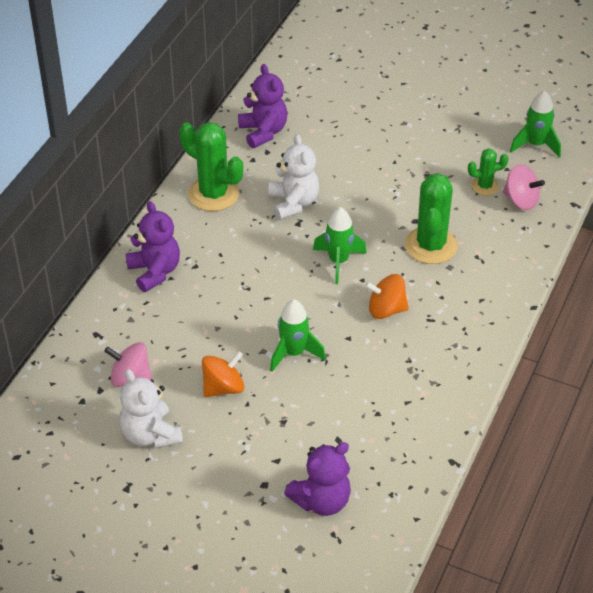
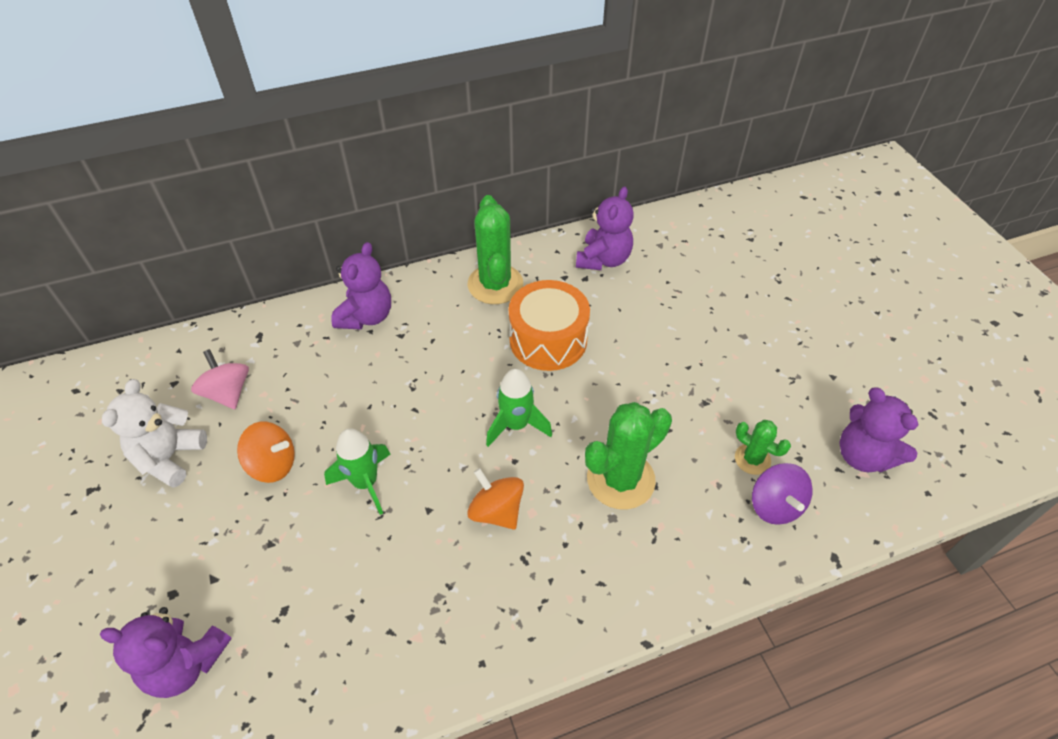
camera: 45 degrees right, 5 degrees up
white teddy bear [269,134,319,220] -> orange drum [509,280,590,371]
pink spinning top [503,164,545,210] -> purple spinning top [752,463,813,525]
green rocket [510,91,561,158] -> purple teddy bear [839,387,919,472]

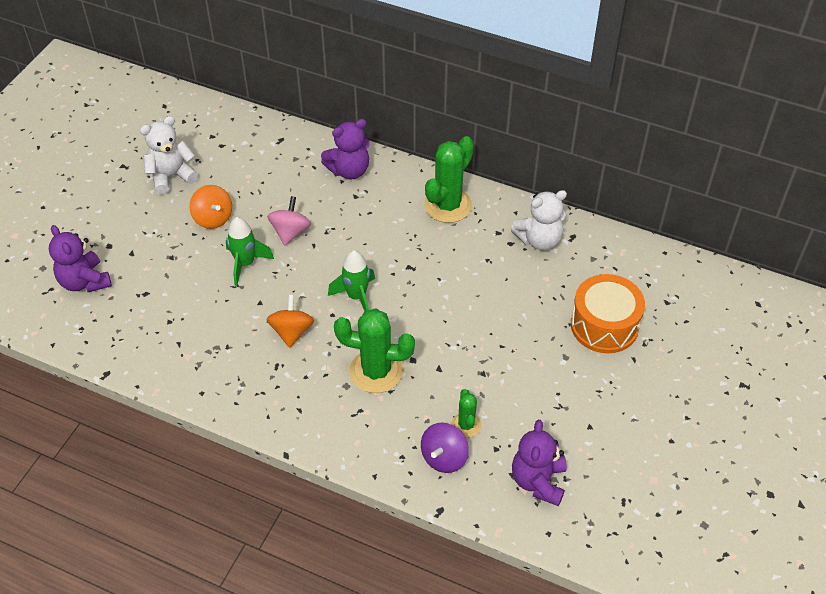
camera: 45 degrees right, 0 degrees up
pink spinning top [191,349,249,409] -> pink spinning top moved to [267,196,311,245]
orange drum [509,280,590,371] -> orange drum moved to [571,274,645,353]
purple teddy bear [576,187,634,270] -> white teddy bear [511,190,567,250]

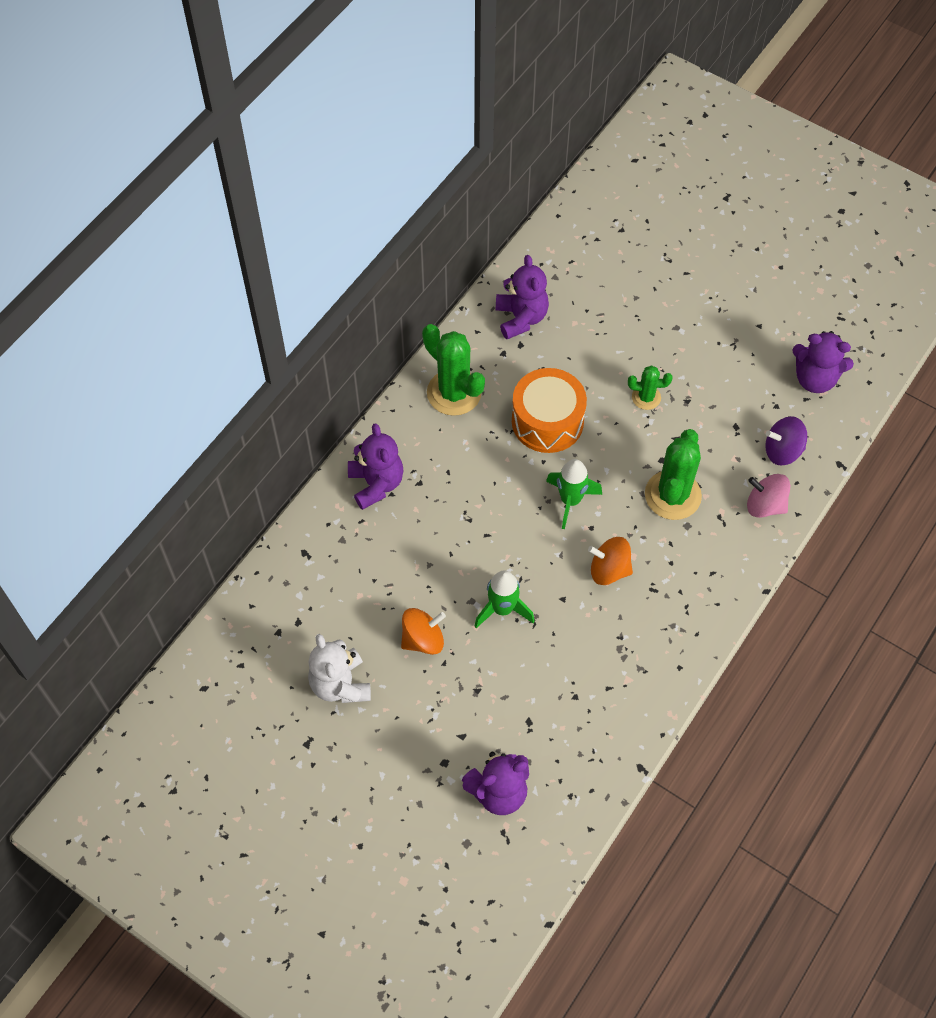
camera: 80 degrees left, 10 degrees up
pink spinning top [267,196,311,245] -> pink spinning top moved to [747,474,790,518]
purple spinning top [421,422,469,473] -> purple spinning top turned 135 degrees clockwise [765,416,807,466]
green cactus [452,389,481,438] -> green cactus moved to [628,365,673,410]
white teddy bear [511,190,567,250] -> purple teddy bear [496,255,549,339]
orange drum [571,274,645,353] -> orange drum moved to [512,368,587,453]

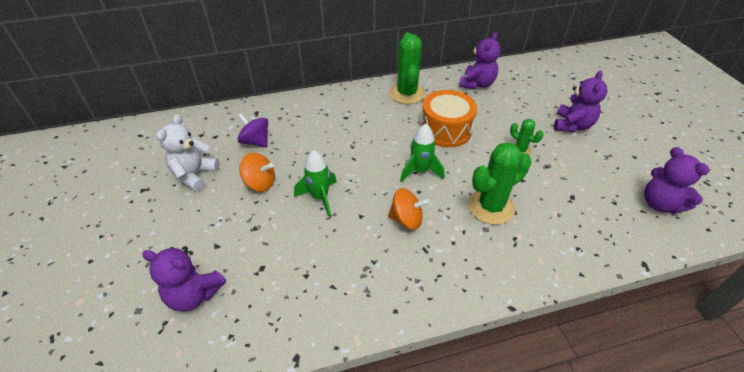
camera: 40 degrees right, 15 degrees down
purple teddy bear [348,423,404,510] -> purple teddy bear moved to [554,71,608,132]
orange spinning top [588,537,633,585] -> orange spinning top turned 135 degrees clockwise [388,188,429,230]
pink spinning top [747,474,790,518] -> none
purple spinning top [765,416,807,466] -> purple spinning top moved to [237,114,268,147]

